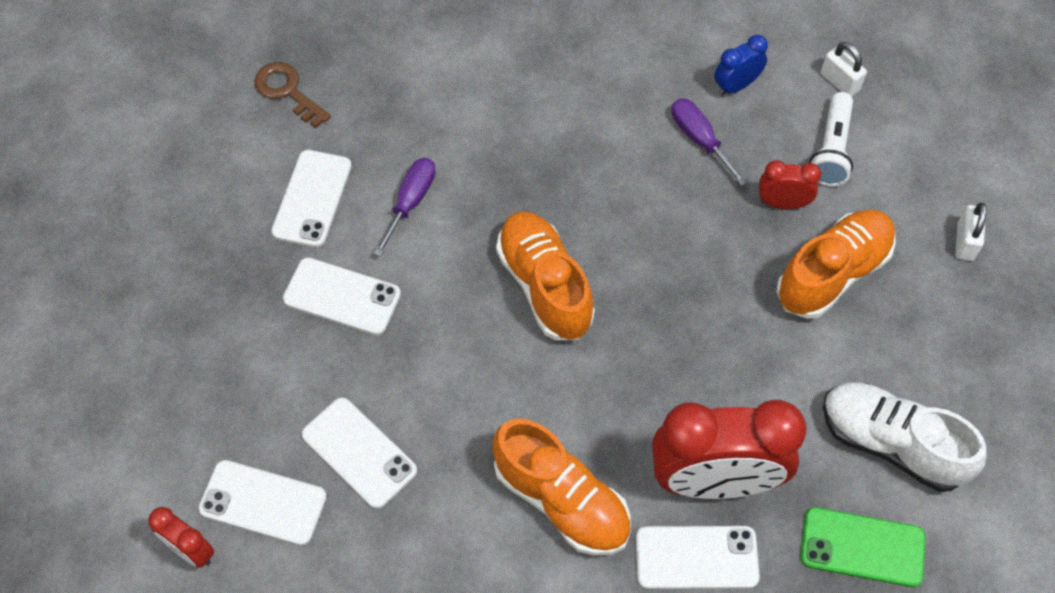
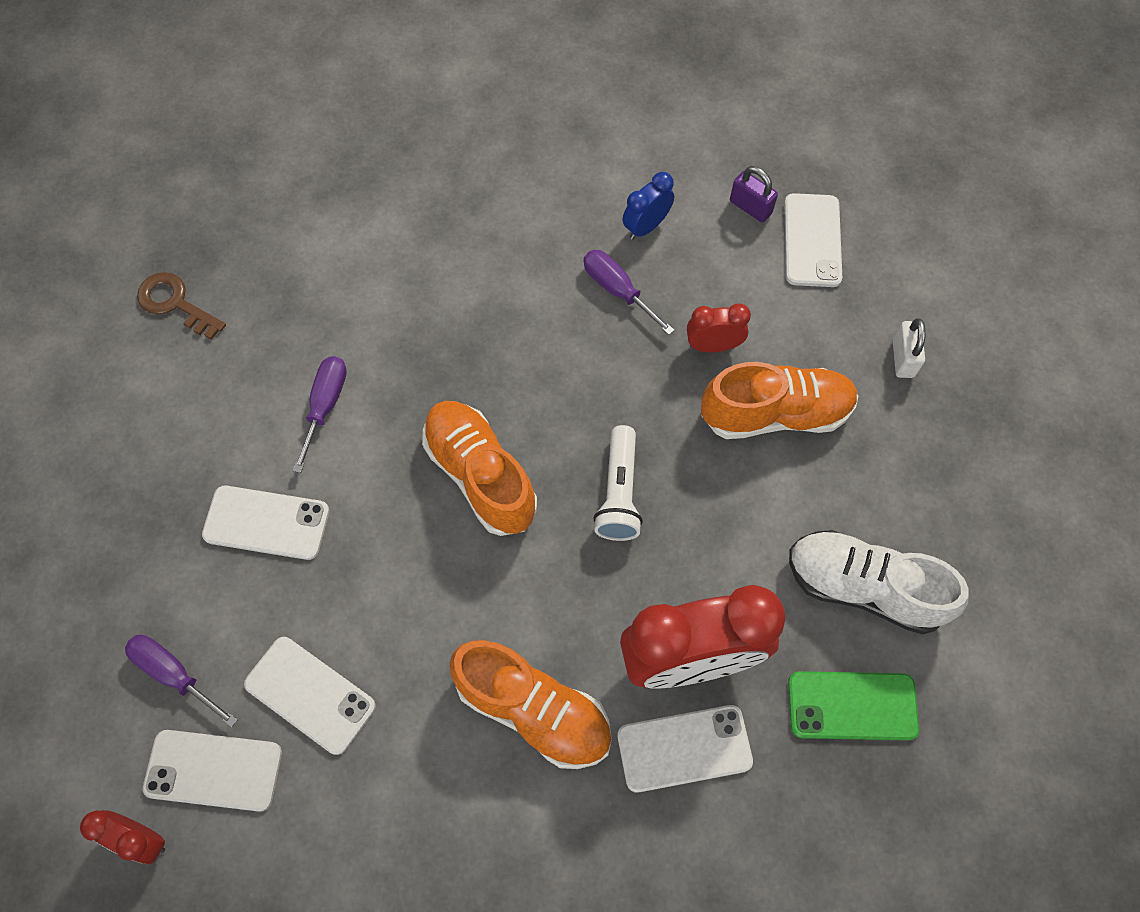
camera: 10 degrees left, 5 degrees up
white phone [271,150,352,247] -> white phone moved to [784,193,842,287]
orange shoe [776,210,896,319] -> orange shoe turned 45 degrees clockwise [701,362,858,439]
white flashlight [809,92,853,186] -> white flashlight moved to [593,425,643,541]
white padlock [821,42,867,97] -> purple padlock [730,166,778,222]
none -> purple screwdriver [125,635,238,728]

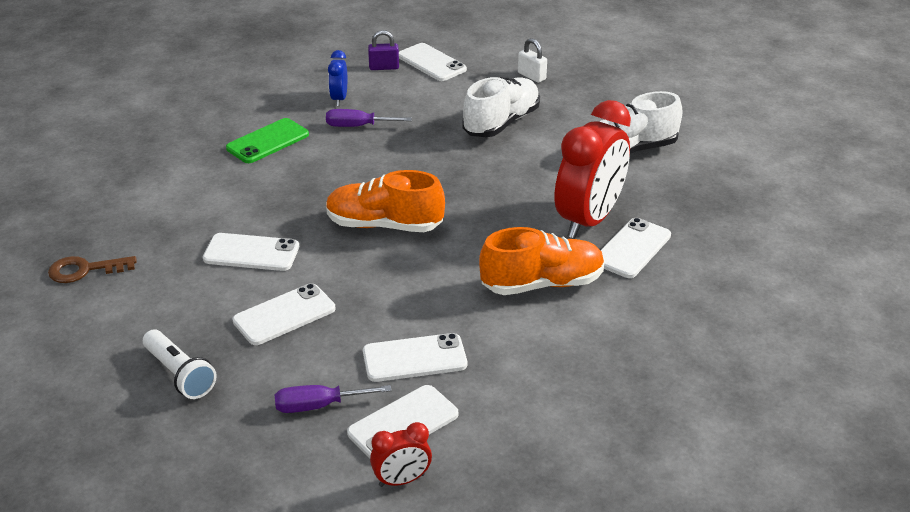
camera: 45 degrees left, 30 degrees down
purple screwdriver [293,356,347,473] -> white phone [203,233,299,271]
white flashlight [593,425,643,541] -> white flashlight moved to [143,330,217,399]
red clock [687,303,751,353] -> none
orange shoe [701,362,858,439] -> white shoe [463,77,540,137]
green phone [788,671,920,740] -> green phone moved to [226,118,309,163]

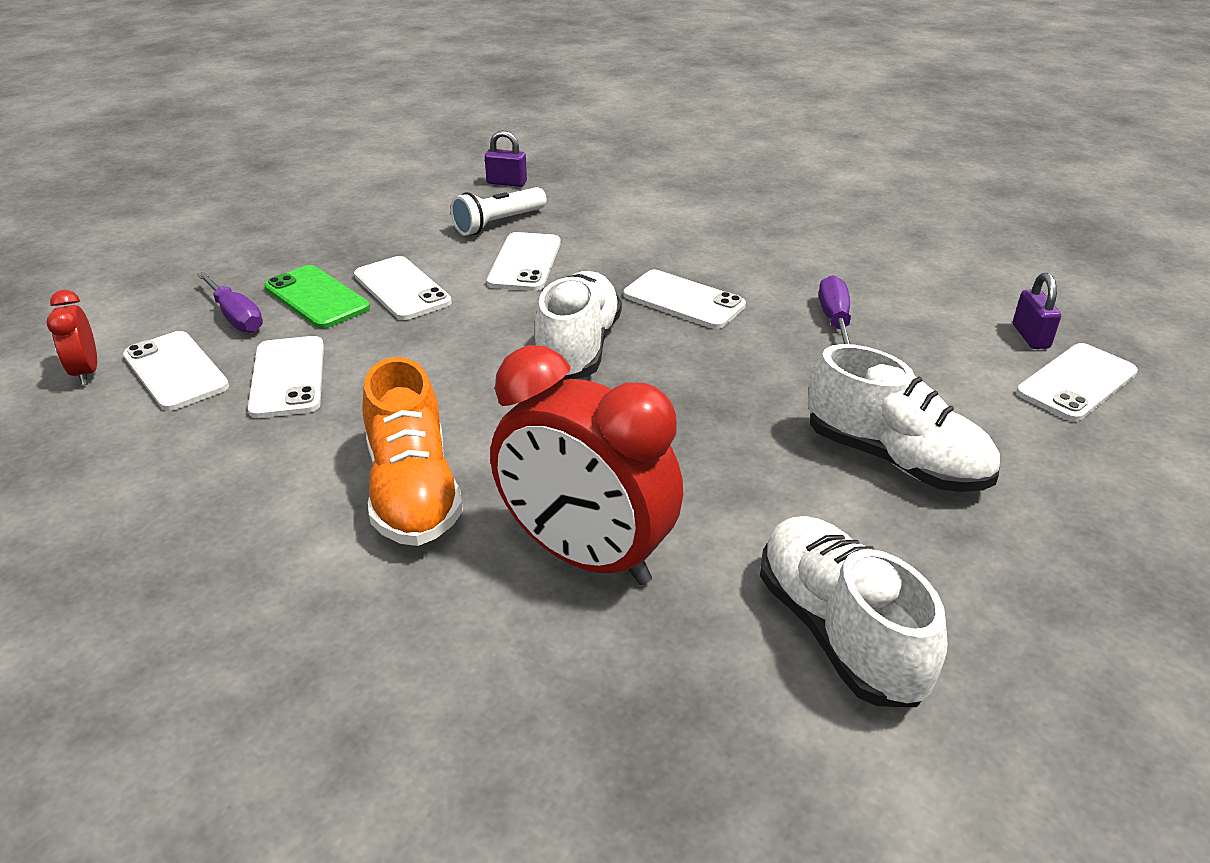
camera: 90 degrees right, 0 degrees up
brown key [48,256,137,283] -> purple padlock [485,130,527,187]
white flashlight [143,330,217,399] -> white flashlight moved to [450,187,546,235]
green phone [226,118,309,163] -> green phone moved to [264,265,370,329]
purple screwdriver [275,385,392,413] -> purple screwdriver turned 150 degrees clockwise [197,272,263,333]
orange shoe [326,170,445,232] -> white shoe [534,271,622,380]
blue clock [328,50,347,106] -> none
white padlock [518,38,547,83] -> none
white phone [601,218,671,278] -> white phone moved to [624,270,746,329]

